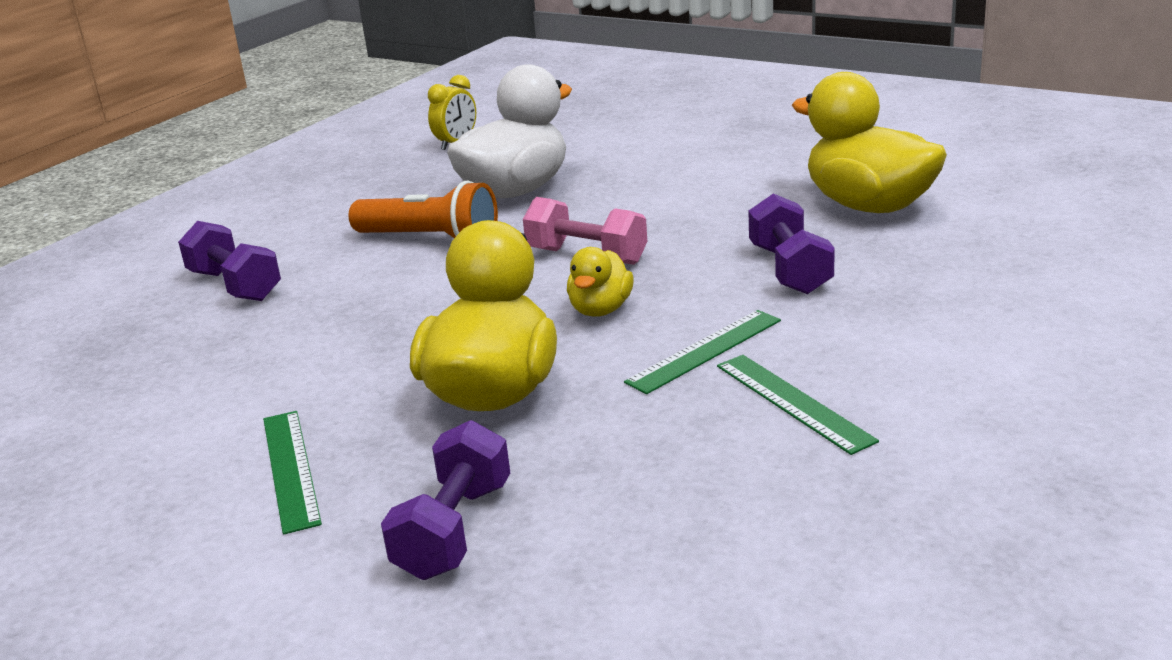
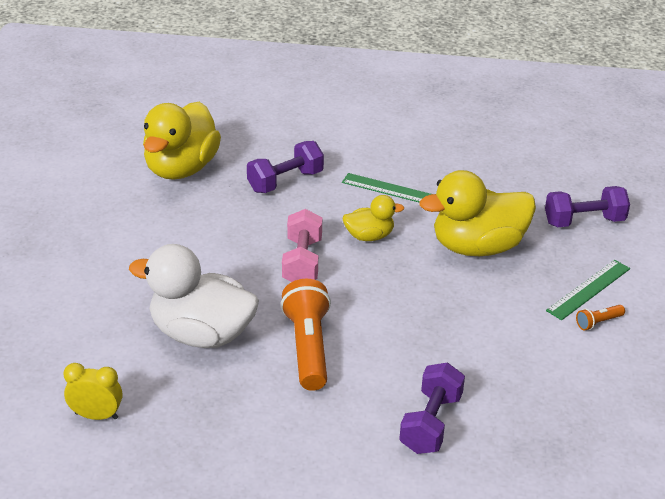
camera: 120 degrees left, 10 degrees up
green ruler [717,355,879,455] -> none
none -> orange flashlight [576,305,625,331]

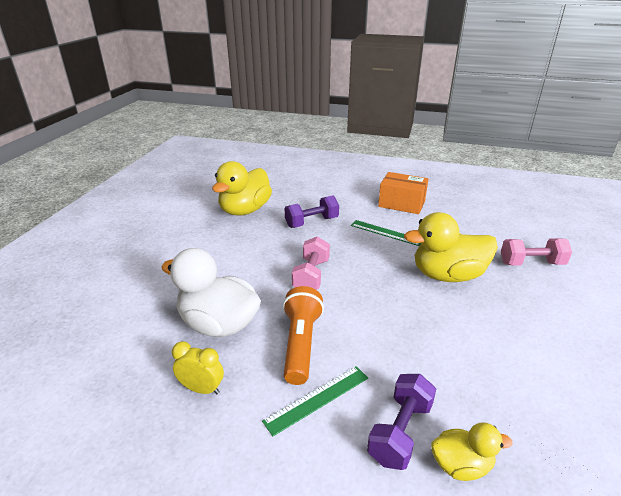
camera: 10 degrees right, 5 degrees down
yellow clock [64,363,122,420] -> yellow clock moved to [172,341,224,394]
yellow duck [343,195,404,241] -> yellow duck moved to [431,422,512,481]
purple dumbbell [545,186,630,227] -> pink dumbbell [501,238,572,266]
green ruler [546,260,630,320] -> green ruler moved to [262,366,368,436]
orange flashlight [576,305,625,331] -> none
none -> orange box [378,172,428,214]

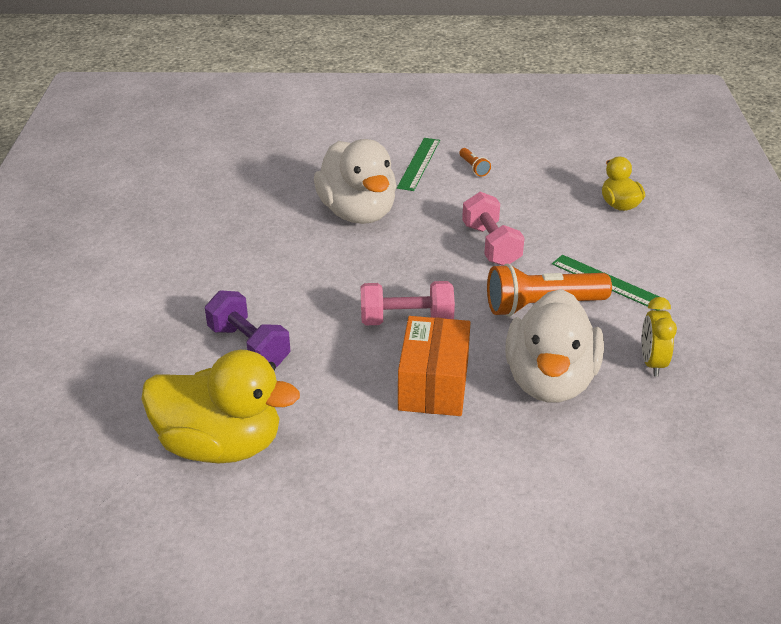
camera: 105 degrees left, 5 degrees up
green ruler [351,220,421,246] -> green ruler moved to [397,138,440,191]
purple dumbbell [367,374,436,470] -> none
orange box [378,172,428,214] -> orange box moved to [398,316,471,416]
yellow duck [404,212,498,282] -> white duck [314,139,397,224]
pink dumbbell [501,238,572,266] -> pink dumbbell moved to [462,192,525,266]
none -> orange flashlight [459,148,491,177]

